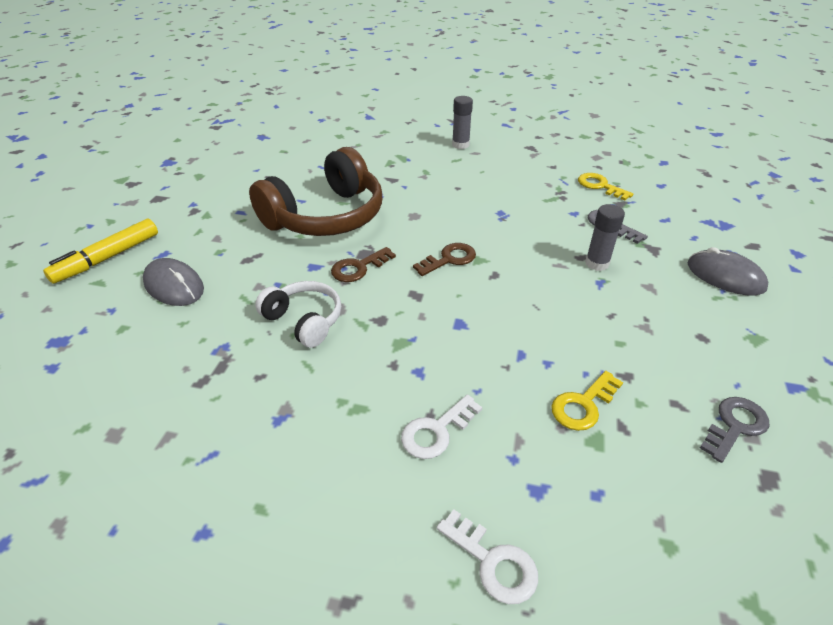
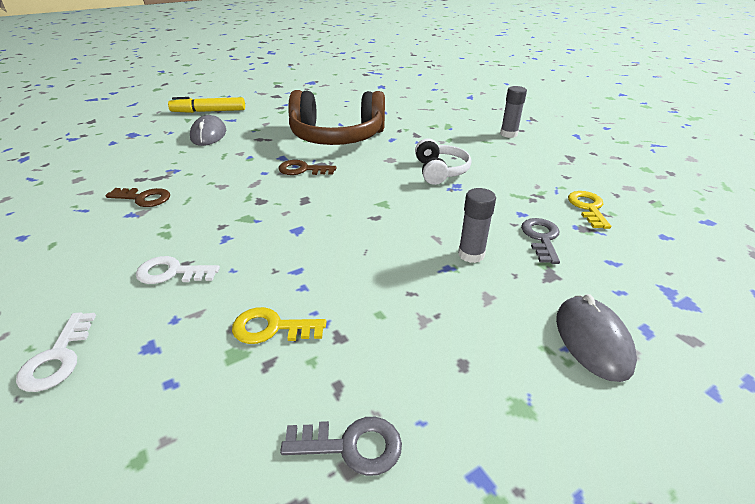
camera: 45 degrees right, 5 degrees down
white headphones [255,281,341,348] -> white headphones moved to [415,138,471,185]
brown key [413,243,476,276] -> brown key moved to [105,188,170,207]

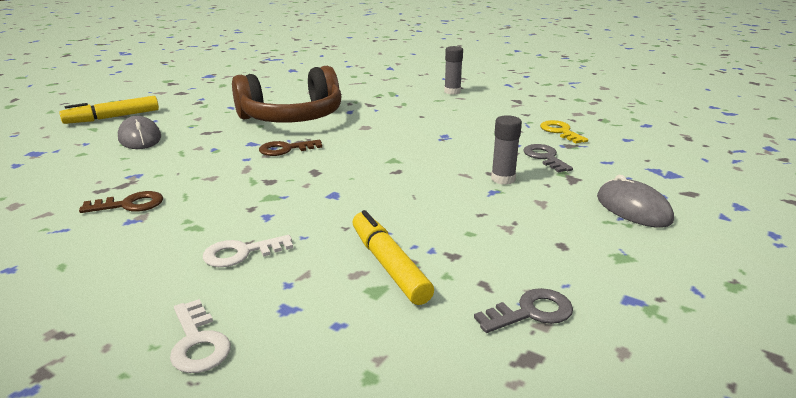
camera: 25 degrees left, 10 degrees down
yellow key [232,307,326,344] -> yellow marker [352,210,434,305]
white headphones [415,138,471,185] -> none

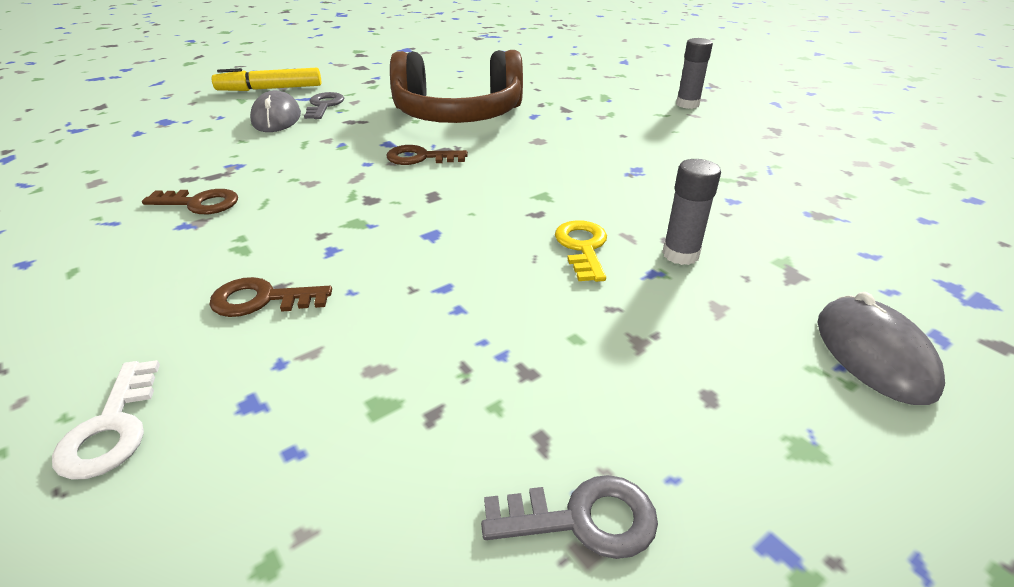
camera: 20 degrees right, 10 degrees up
white key [203,235,293,267] -> brown key [209,277,332,317]
yellow marker [352,210,434,305] -> none
grey key [523,144,573,173] -> grey key moved to [304,92,344,119]
yellow key [540,120,588,143] -> yellow key moved to [555,220,607,282]

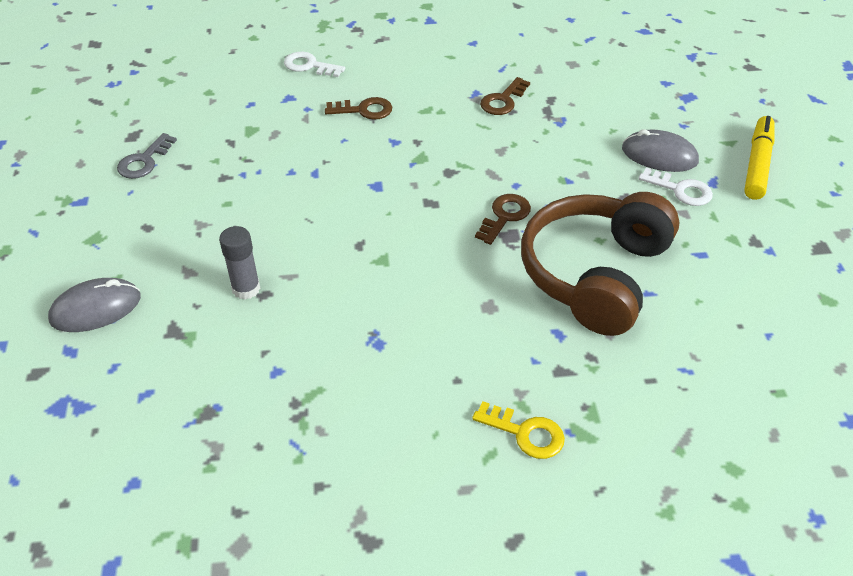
camera: 120 degrees right, 10 degrees up
brown key [209,277,332,317] -> brown key turned 60 degrees clockwise [325,97,392,120]
grey key [304,92,344,119] -> white key [639,168,713,206]
yellow key [555,220,607,282] -> yellow key moved to [472,401,565,459]
grey glue stick [676,38,713,109] -> none
grey mouse [817,292,945,405] -> grey mouse turned 45 degrees counterclockwise [48,278,141,332]

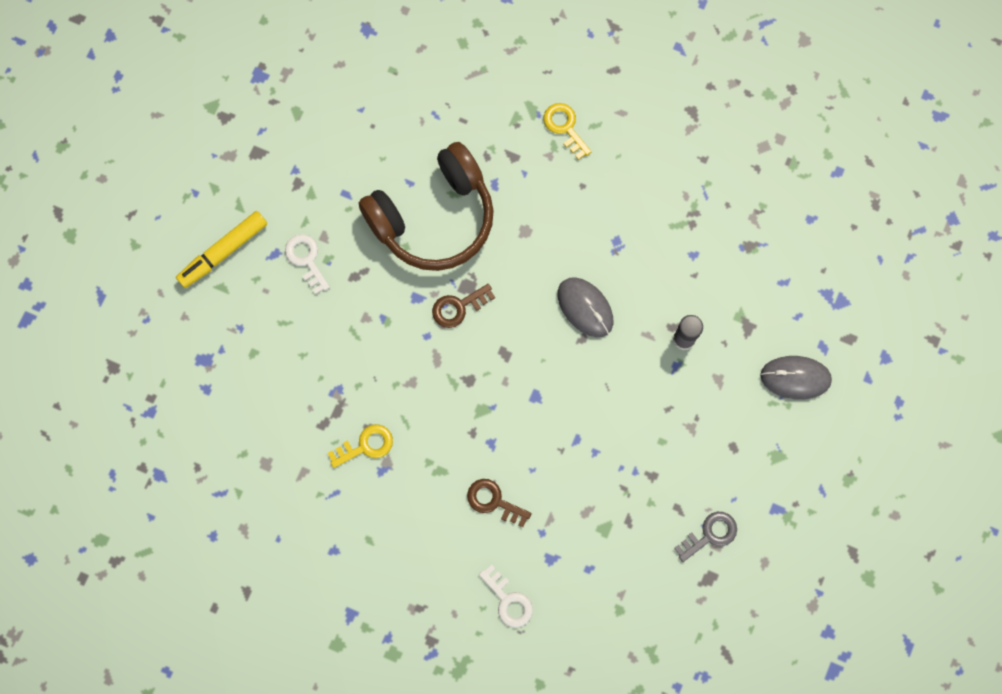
camera: 150 degrees left, 30 degrees up
brown key [480,77,530,115] -> yellow key [328,424,393,468]
grey mouse [622,130,699,172] -> grey mouse moved to [558,277,613,337]

